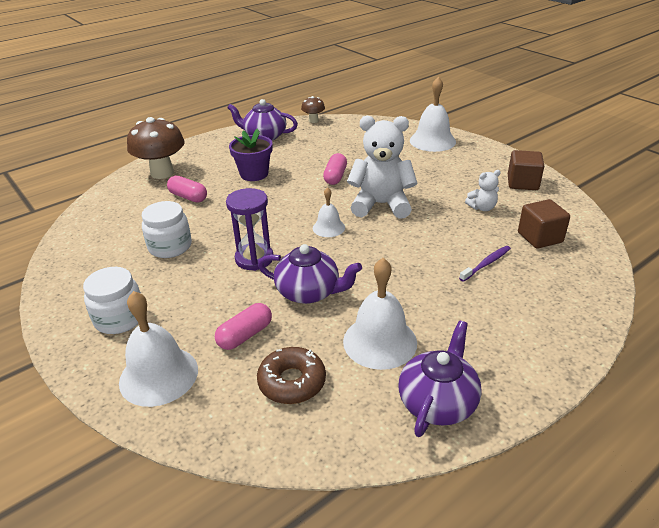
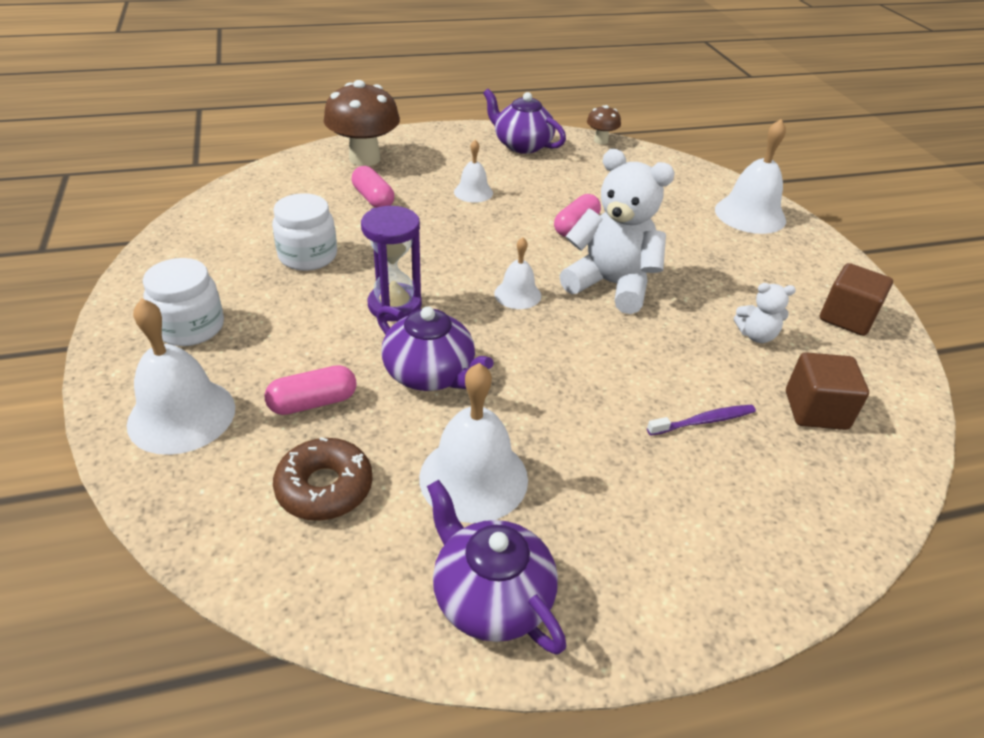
camera: 20 degrees right, 5 degrees up
purple flower pot [229,128,273,181] -> white bell [454,140,493,203]
purple teapot [398,321,482,437] -> purple teapot turned 90 degrees counterclockwise [427,480,566,655]

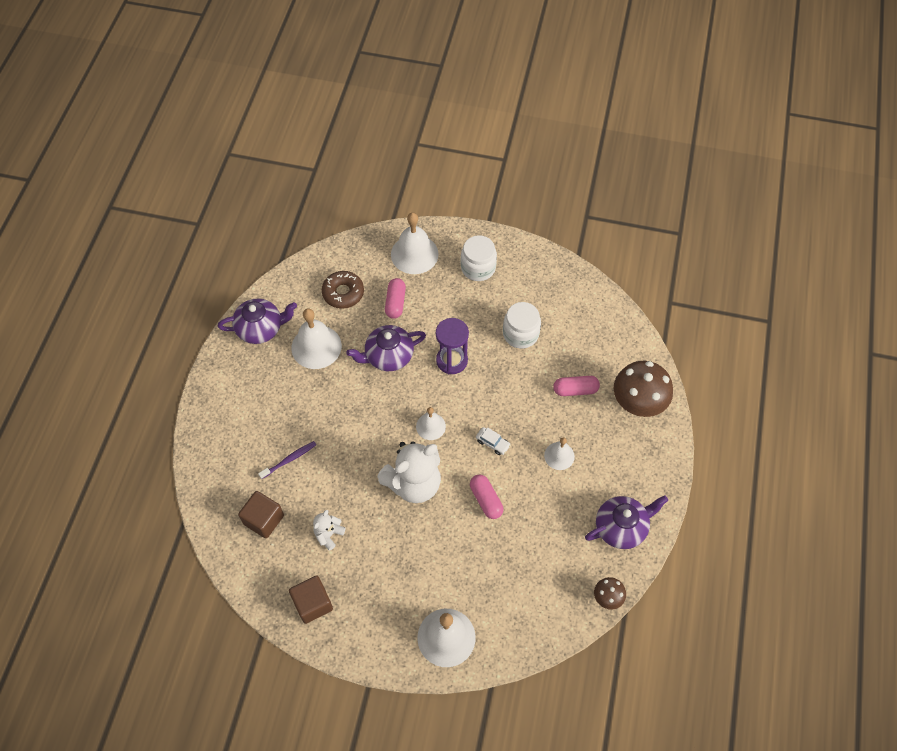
camera: 120 degrees right, 20 degrees up
purple toothbrush [647,405,756,436] -> purple toothbrush turned 135 degrees counterclockwise [258,441,316,479]
none -> white car [476,427,511,455]

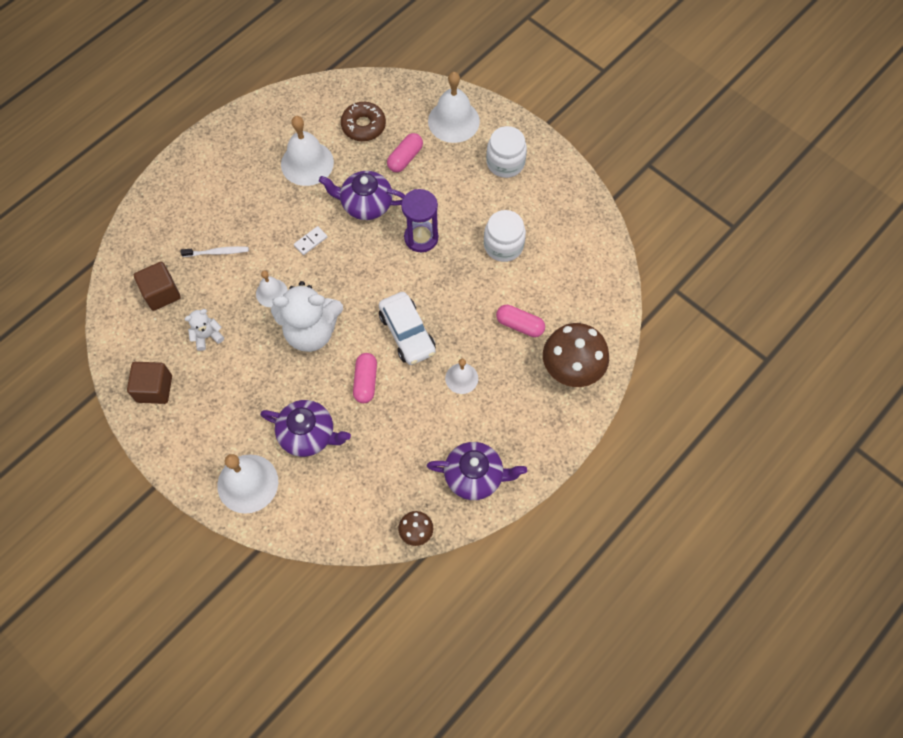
camera: 30 degrees right, 5 degrees up
purple teapot [218,299,297,344] -> purple teapot moved to [260,400,351,457]
purple toothbrush [258,441,316,479] -> white toothbrush [181,246,249,257]
white bell [416,407,446,440] -> white bell moved to [256,270,288,307]
white car [476,427,511,455] -> white car [379,292,436,365], size x2.03
none -> white domino [294,226,327,255]

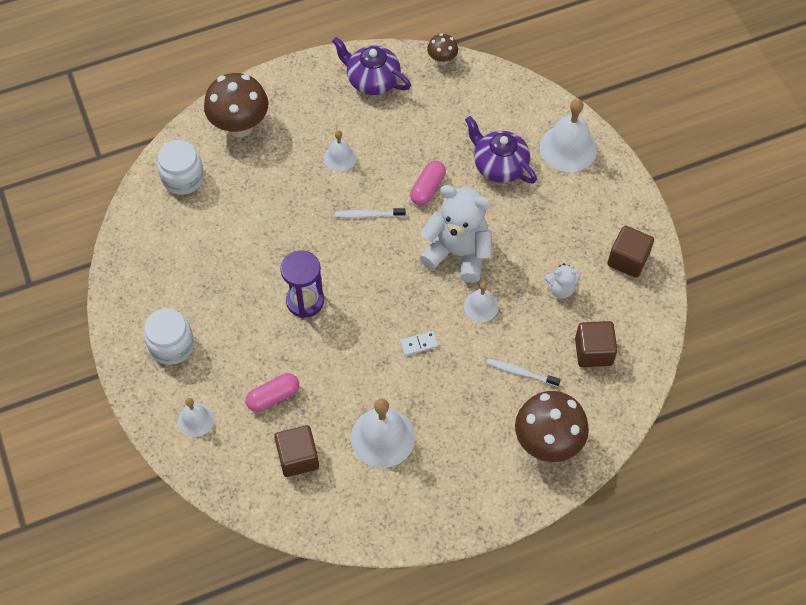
camera: 155 degrees left, 5 degrees down
purple teapot [319,171,405,220] -> none
brown donut [341,102,386,141] -> brown cube [274,425,319,477]
white car [379,292,436,365] -> white toothbrush [335,208,406,218]
white bell [428,72,480,143] -> white bell [178,398,214,437], size x0.57
white jar [484,210,526,262] -> white jar moved to [157,140,204,195]
pink capsule [496,305,545,337] -> none
none -> brown mushroom [515,391,589,462]

